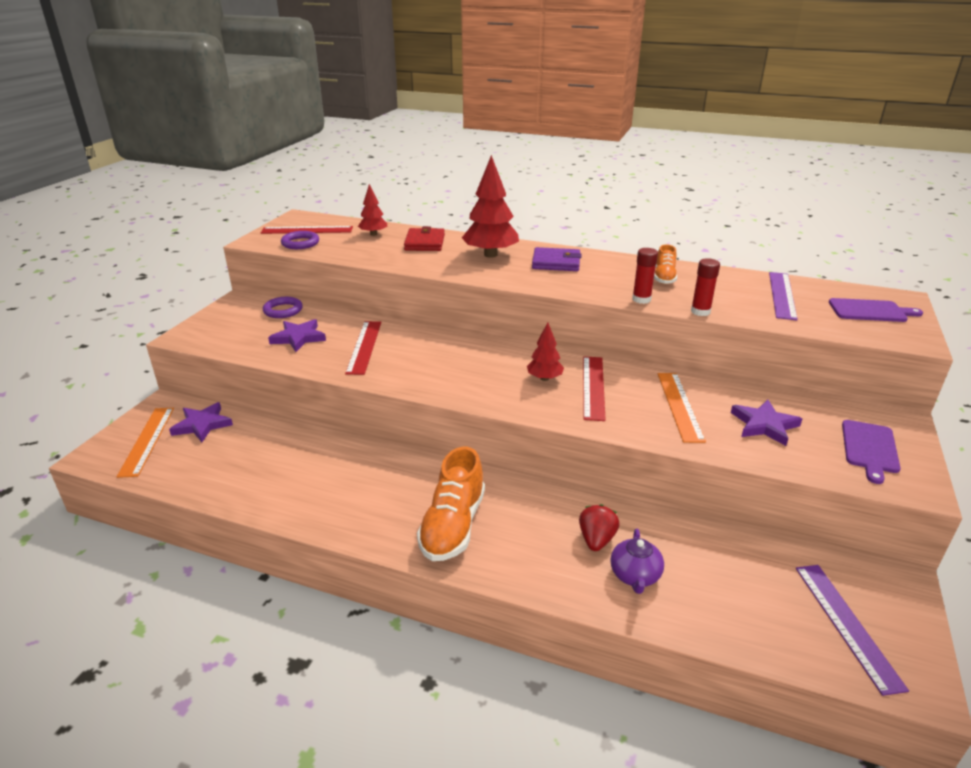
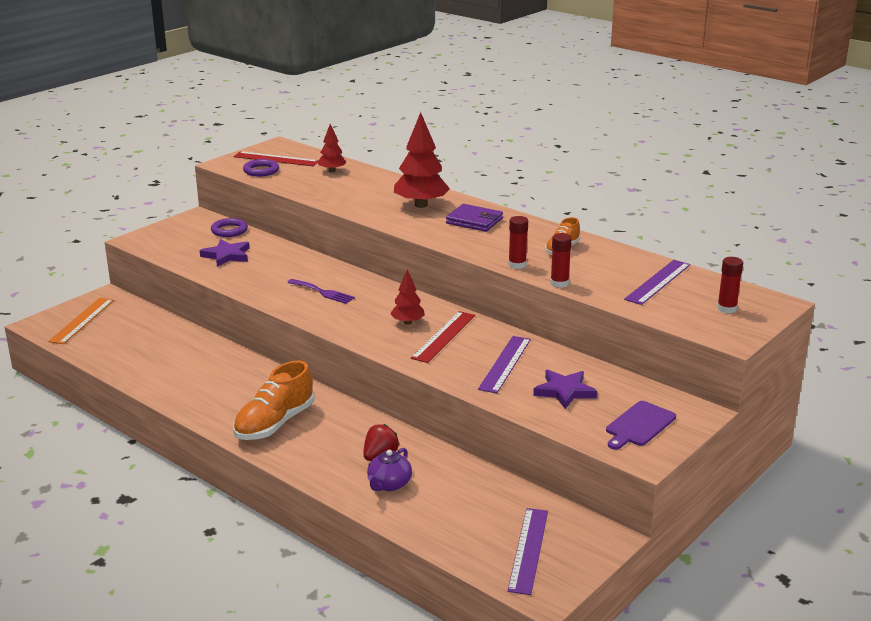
camera: 20 degrees right, 5 degrees down
purple star [169,402,233,442] -> none
red ruler [345,321,381,375] -> none
red wallet [404,226,445,251] -> none
orange ruler [658,373,706,443] -> purple ruler [478,336,531,393]
purple cutting board [829,298,923,322] -> red glue stick [717,257,743,313]
none -> purple fork [287,279,355,304]

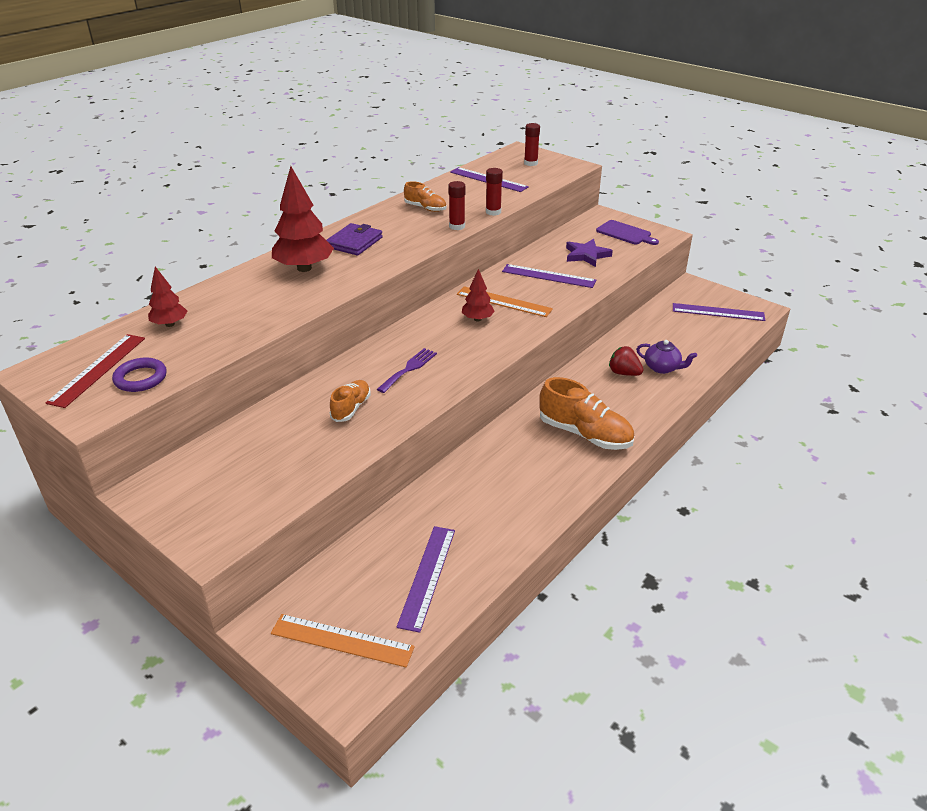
camera: 90 degrees left, 10 degrees up
purple star [200,239,249,267] -> none
purple ring [211,218,248,237] -> none
red ruler [411,311,475,363] -> orange ruler [457,286,553,317]
none -> orange shoe [330,380,371,422]
none -> purple ruler [397,526,455,633]

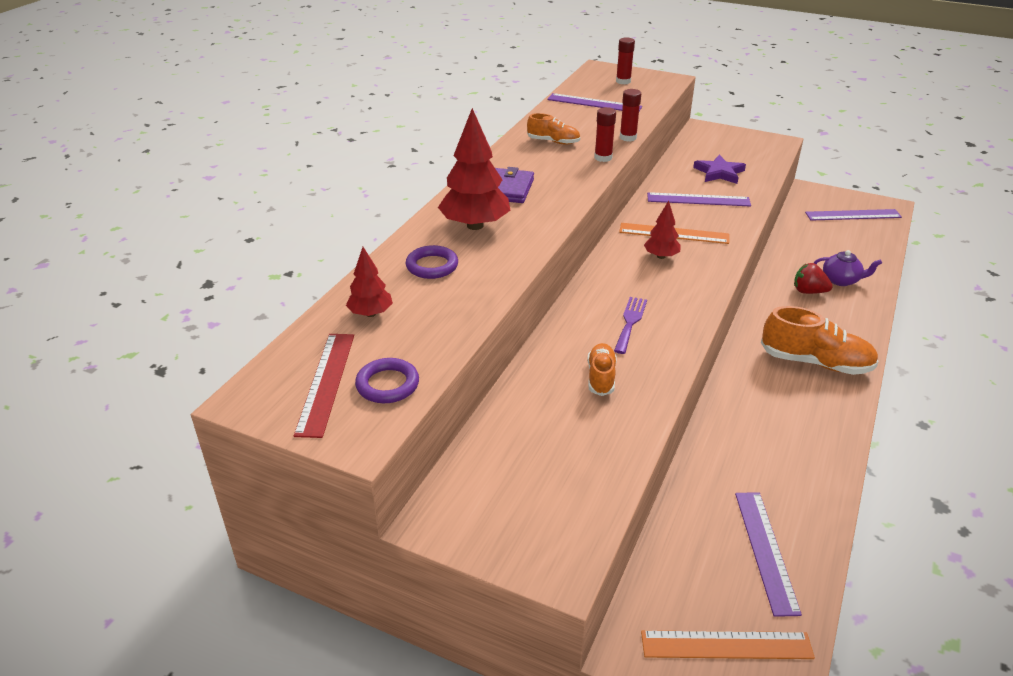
camera: 15 degrees left, 0 degrees up
purple cutting board [596,220,659,245] -> none
none -> purple ring [406,245,458,279]

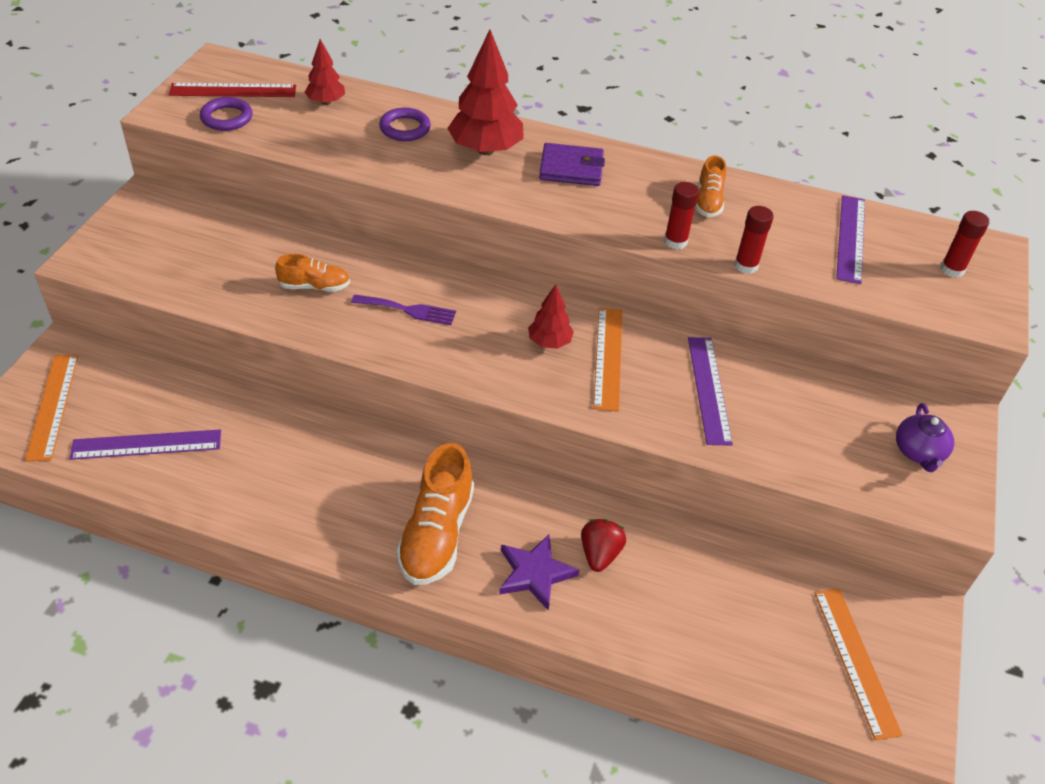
camera: 80 degrees right, 10 degrees up
purple star [693,155,746,184] -> purple star moved to [499,535,579,611]
purple ruler [805,209,902,221] -> orange ruler [814,589,903,740]
purple teapot [814,250,882,286] -> purple teapot moved to [896,403,954,472]

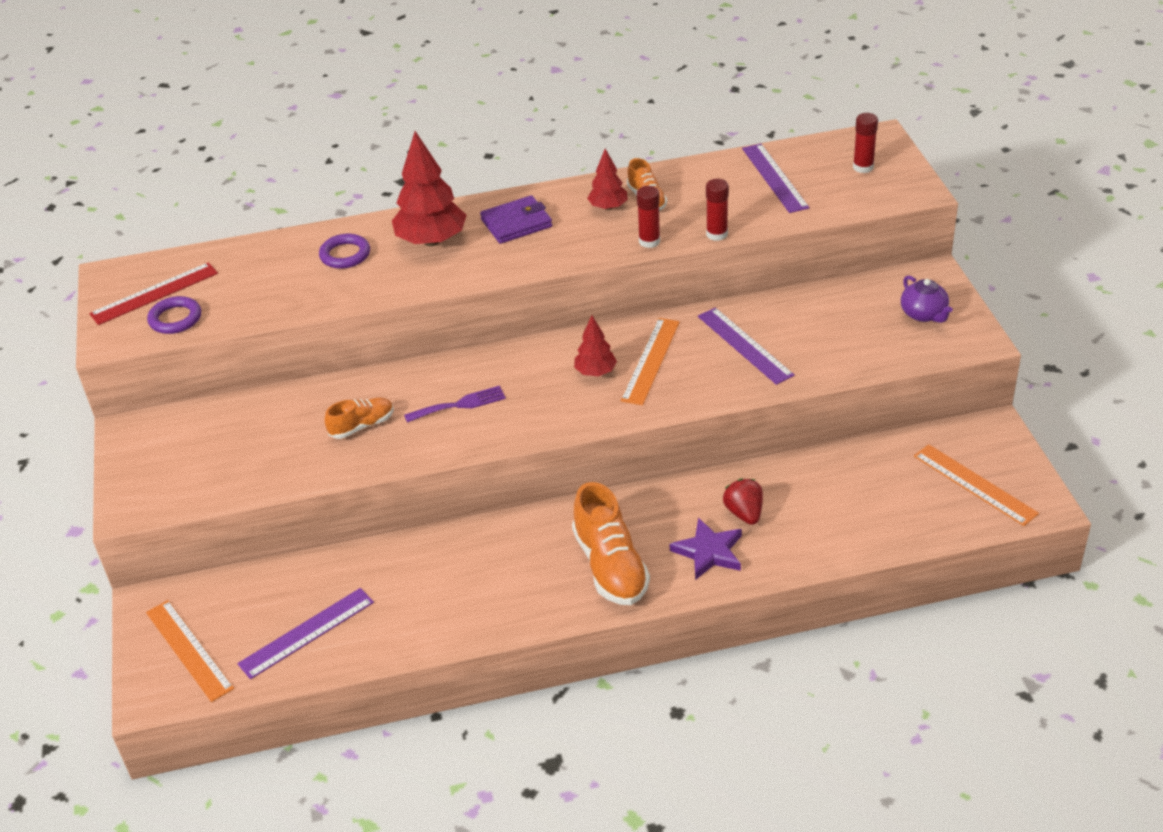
camera: 25 degrees left, 5 degrees down
red tree [304,39,345,105] -> red tree moved to [587,149,628,210]
orange ruler [593,308,623,412] -> orange ruler turned 45 degrees clockwise [621,318,680,405]

